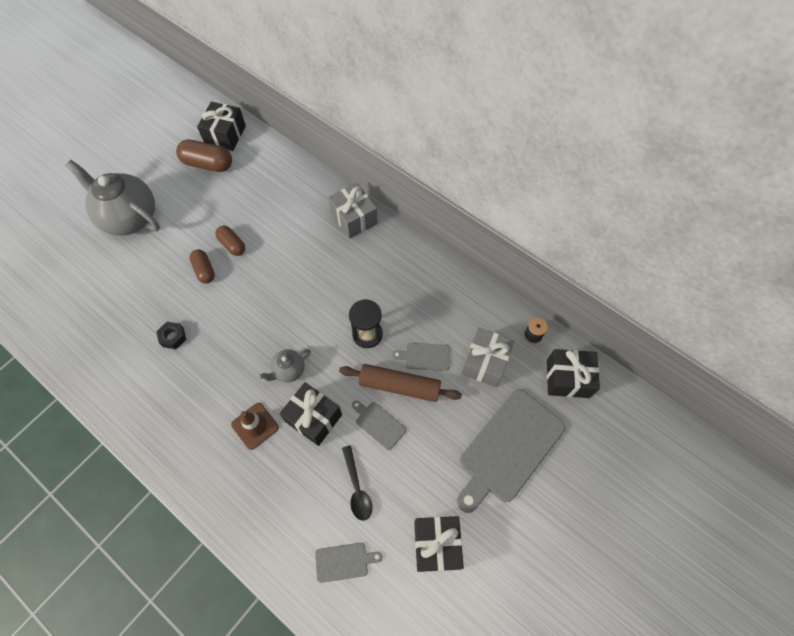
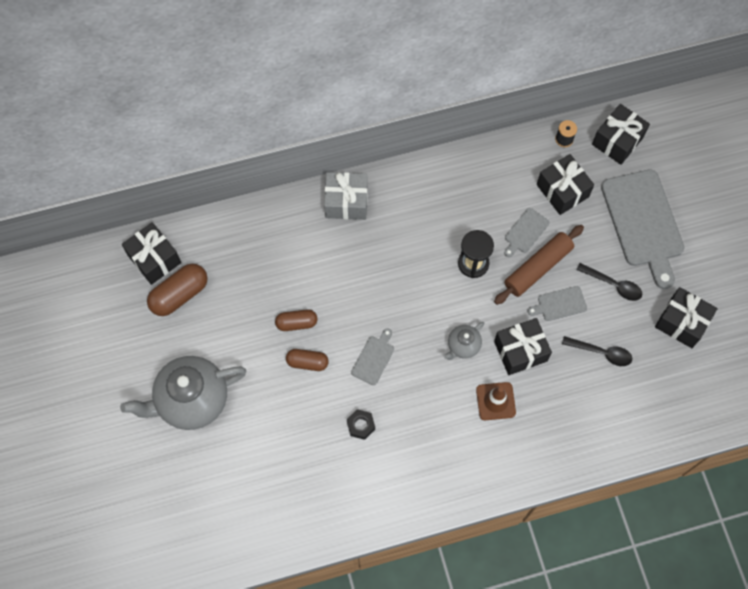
camera: 55 degrees left, 5 degrees up
grey teapot [258,349,311,382] -> grey teapot turned 45 degrees clockwise [444,322,484,360]
grey cutting board [315,543,382,583] -> grey cutting board moved to [351,328,394,385]
grey gift [461,328,514,387] -> black gift [537,154,594,215]
none -> black spoon [576,263,642,301]

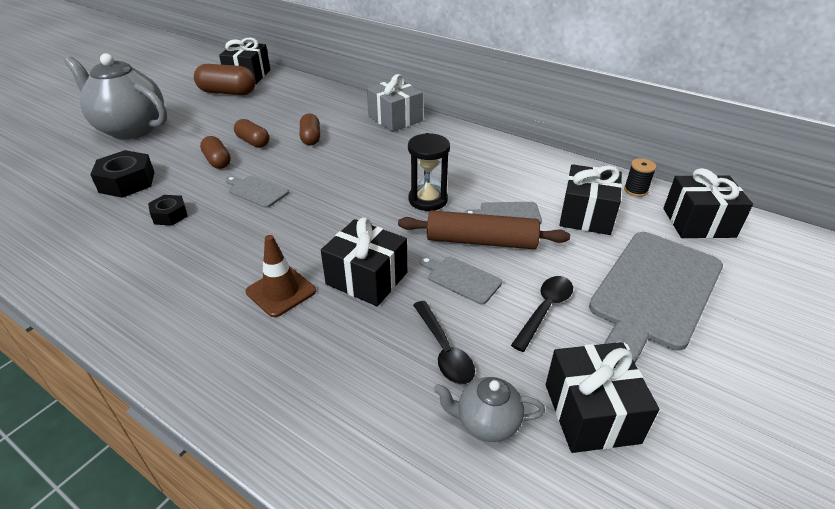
camera: 50 degrees right, 30 degrees down
grey cutting board [351,328,394,385] -> grey cutting board turned 135 degrees counterclockwise [225,176,289,208]
grey teapot [444,322,484,360] -> grey teapot moved to [434,377,545,442]
black spoon [576,263,642,301] -> black spoon turned 135 degrees counterclockwise [511,276,573,352]
none -> black nut [90,150,155,198]
none -> brown capsule [300,113,320,145]

